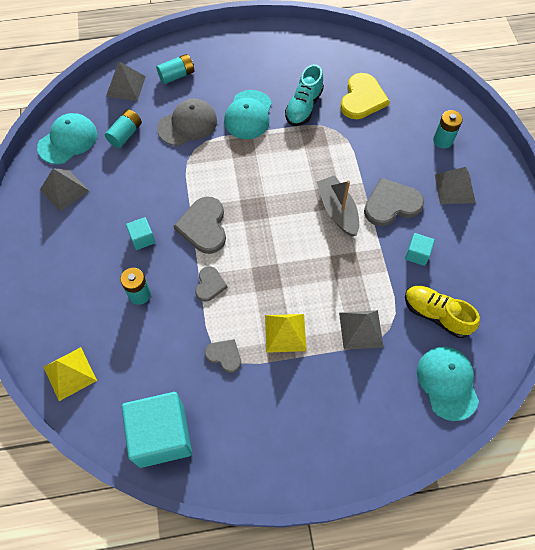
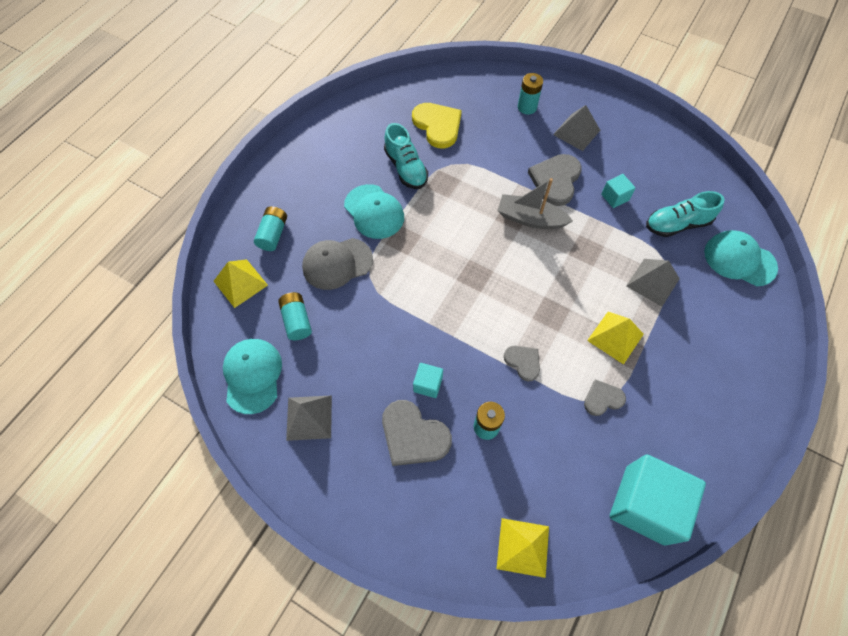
camera: 50 degrees left, 0 degrees up
grey pyramid [106,61,146,101] -> yellow pyramid [213,259,268,308]
grey cap [157,99,217,146] -> grey cap turned 120 degrees counterclockwise [302,238,373,290]
grey heart [174,196,226,254] -> grey heart moved to [382,400,452,466]
yellow shoe [405,286,480,338] -> turquoise shoe [646,191,725,237]

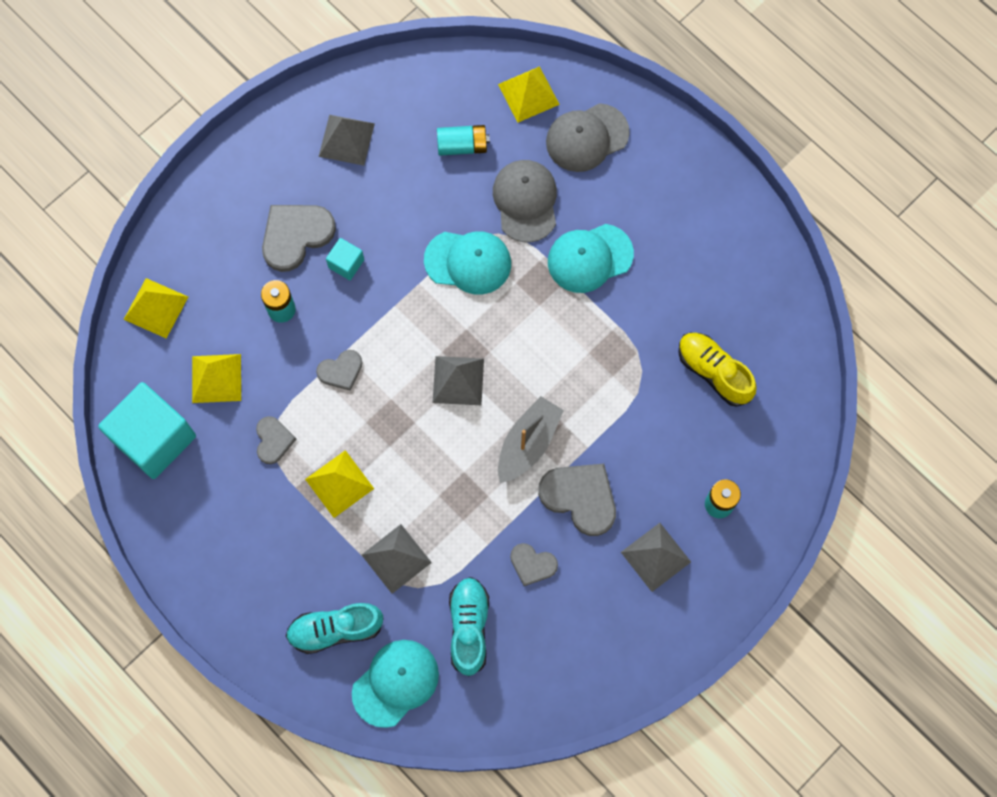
camera: 105 degrees right, 10 degrees up
turquoise cap [223,339,282,414] -> turquoise cap moved to [424,231,511,295]
turquoise battery [254,206,287,251] -> grey cap [546,103,630,172]
turquoise shoe [384,123,428,189] -> turquoise shoe moved to [286,603,384,654]
yellow heart [412,103,462,148] -> yellow shoe [678,333,757,407]
turquoise cube [601,174,636,208] -> grey heart [510,543,558,586]
none -> yellow pyramid [192,354,241,403]
none -> grey pyramid [432,356,484,405]

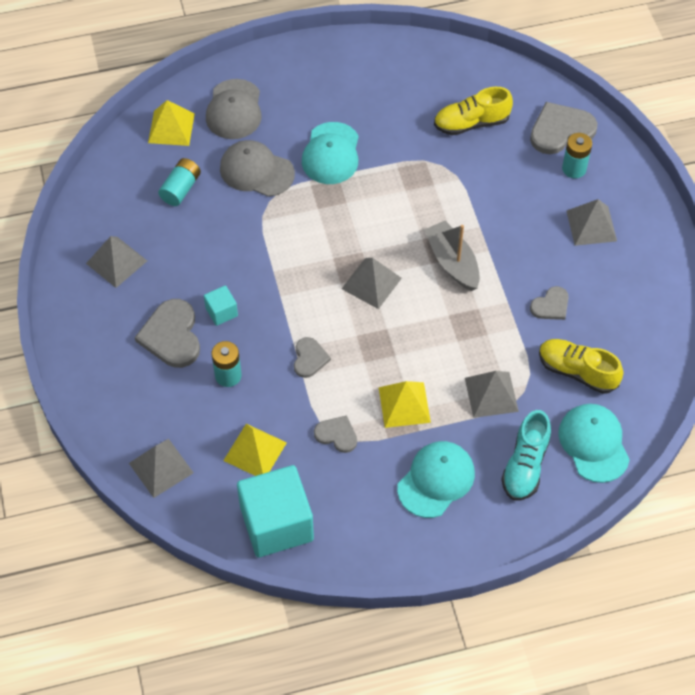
camera: 60 degrees left, 15 degrees down
yellow pyramid [123,278,188,338] -> grey pyramid [129,439,194,498]
turquoise cap [424,231,511,295] -> turquoise cap moved to [397,441,475,518]
turquoise shoe [449,577,489,676] -> yellow shoe [539,339,623,394]
grey heart [538,464,616,536] -> grey heart moved to [530,102,597,154]

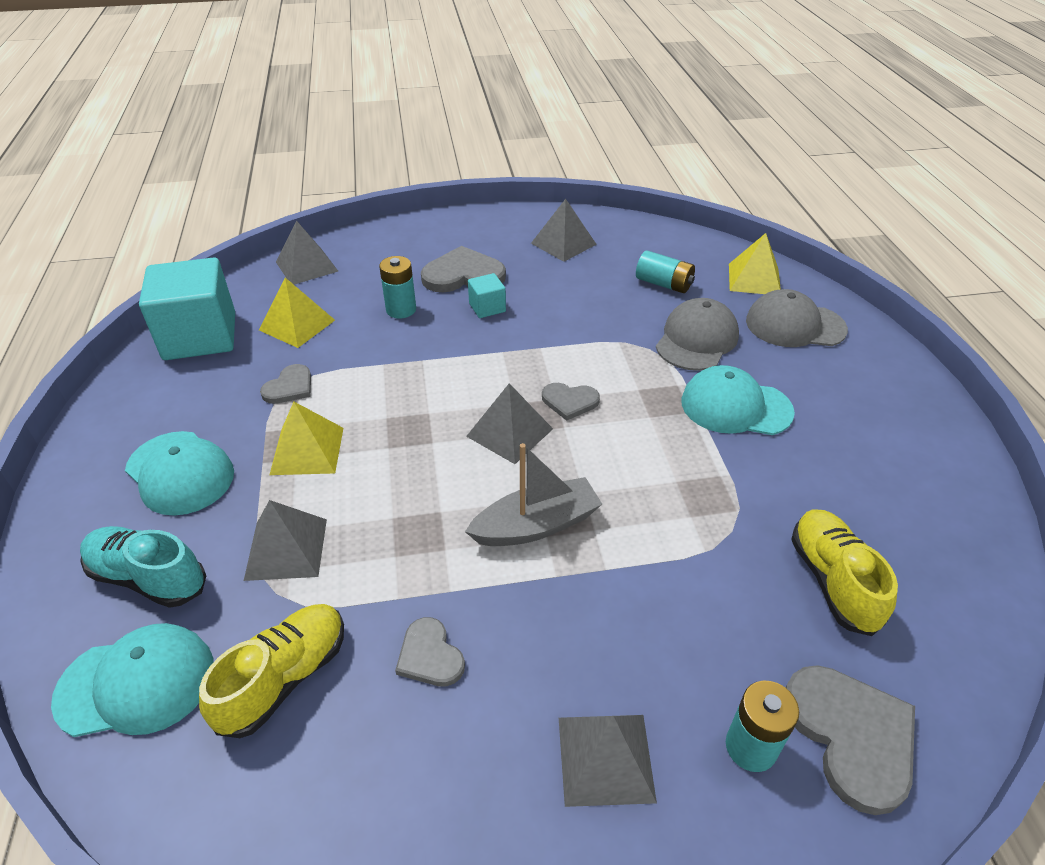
camera: 95 degrees right, 15 degrees down
grey heart [294,337,331,378] -> grey heart moved to [542,383,600,421]

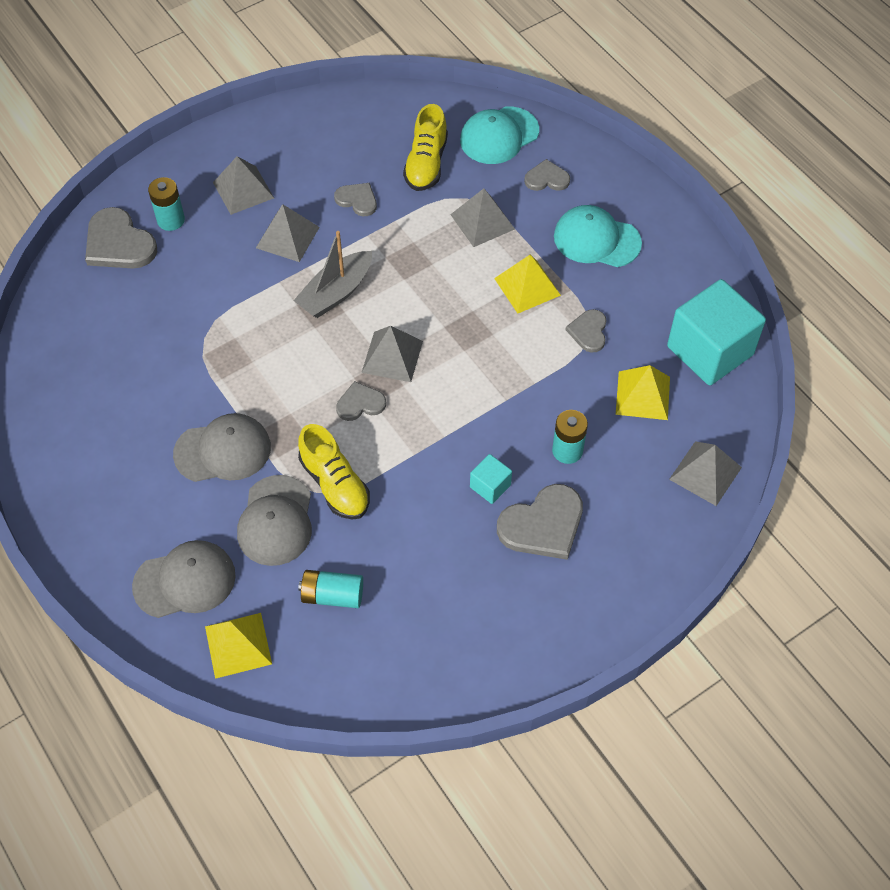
camera: 155 degrees right, 15 degrees up
turquoise shoe [80,526,206,608] -> grey heart [524,159,570,191]
grey pyramid [531,199,597,262] -> grey pyramid moved to [256,204,320,262]
turquoise cap [681,365,795,435] -> grey cap [173,413,271,482]
yellow shoe [791,509,898,636] -> yellow shoe moved to [298,424,370,520]

